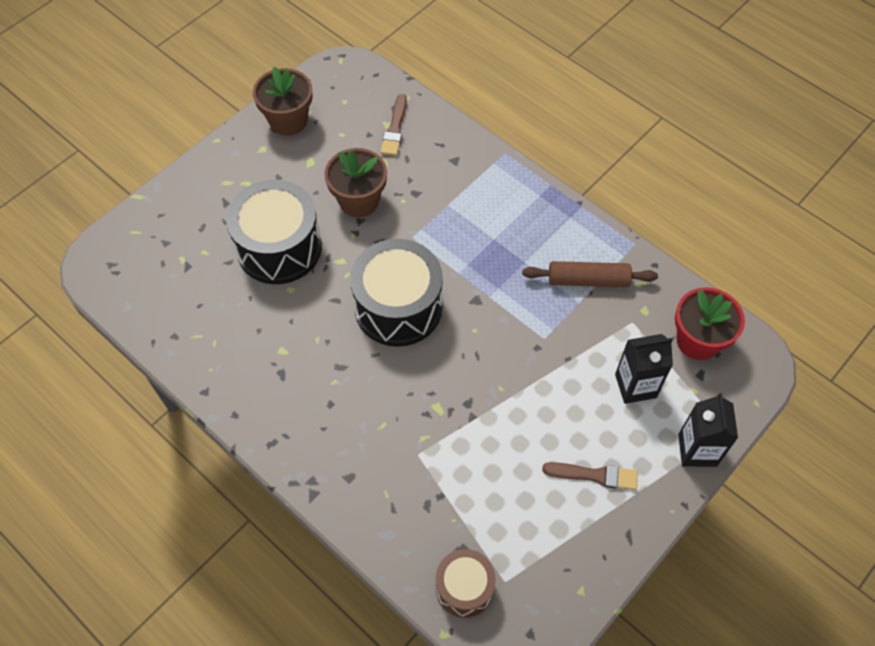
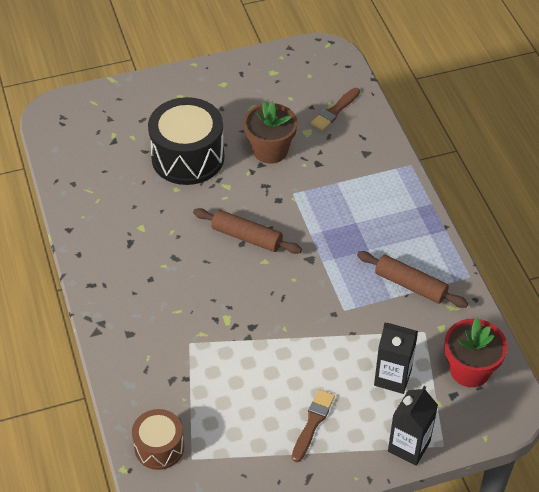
camera: 30 degrees right, 10 degrees down
brown flower pot [253,67,313,136] -> none
black drum [350,239,443,347] -> brown rolling pin [193,208,302,254]
brown brush [542,462,638,490] -> brown brush turned 105 degrees counterclockwise [292,389,335,462]

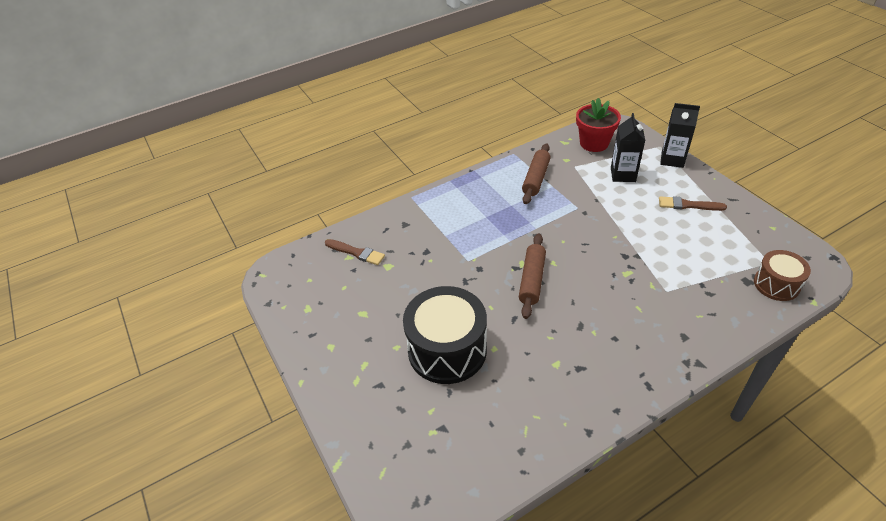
camera: 100 degrees left, 5 degrees down
brown flower pot [243,100,298,164] -> none

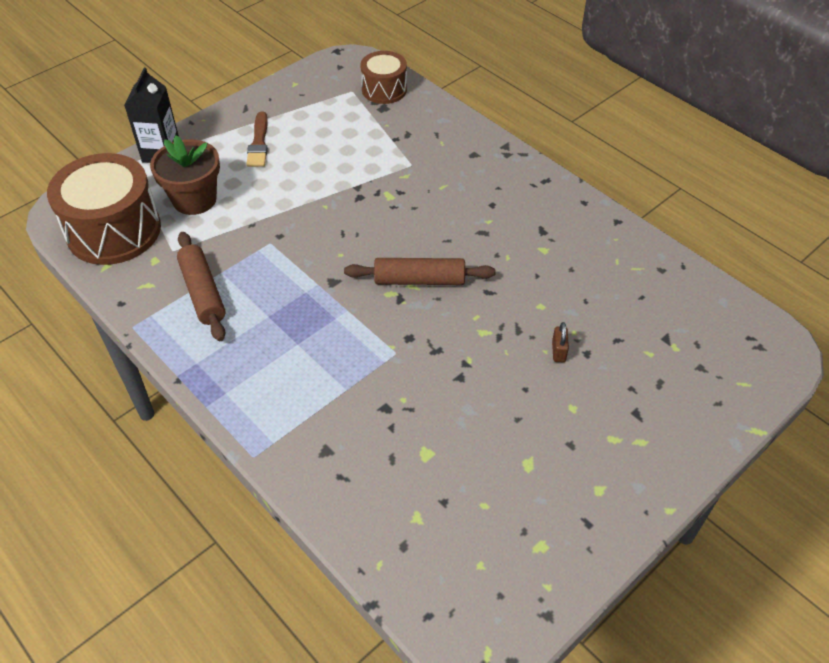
camera: 105 degrees left, 5 degrees up
brown brush [325,239,385,265] -> none
black drum [403,286,487,384] -> brown padlock [552,322,569,362]
brown rolling pin [522,143,551,204] -> brown rolling pin turned 60 degrees clockwise [177,232,226,341]
red flower pot [576,98,621,152] -> brown drum [47,153,161,265]
black carton [611,113,645,182] -> brown flower pot [150,135,220,215]

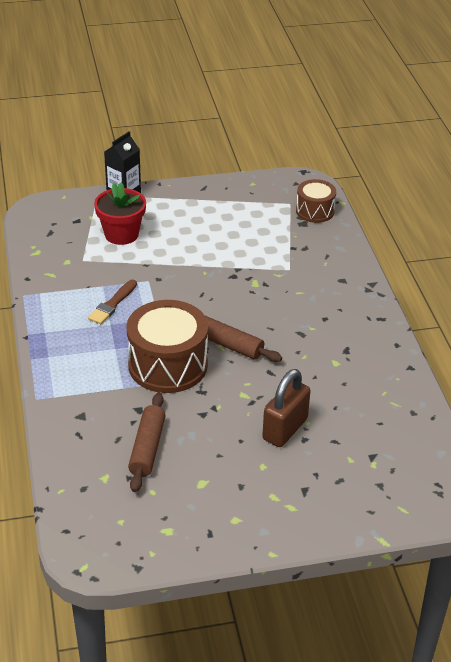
camera: 30 degrees right, 10 degrees down
brown drum [47,153,161,265] -> brown drum moved to [126,300,208,393]
brown flower pot [150,135,220,215] -> red flower pot [94,183,146,245]
brown rolling pin [177,232,226,341] -> brown rolling pin moved to [128,393,166,492]
brown brush [246,111,268,167] -> brown brush moved to [88,280,137,324]
brown padlock [552,322,569,362] -> brown padlock [262,369,310,447], size x2.34

